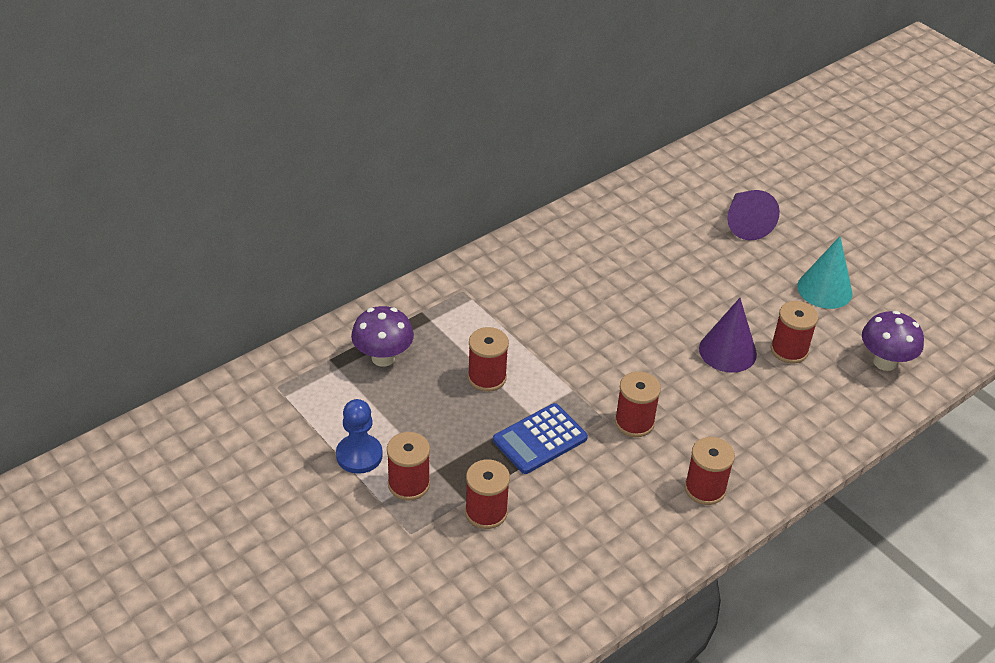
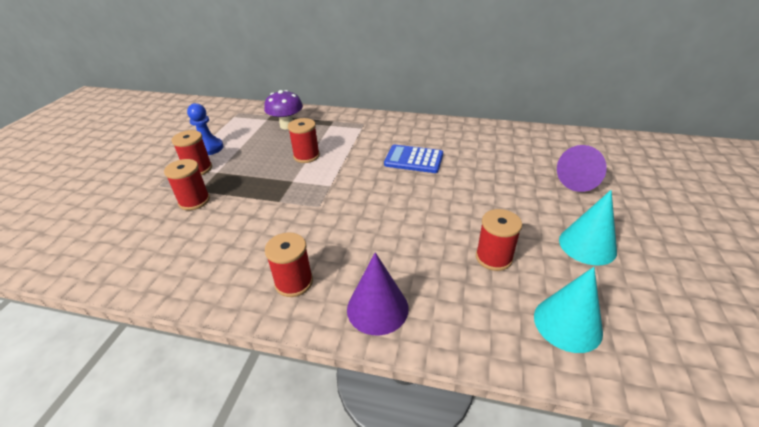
camera: 55 degrees right, 5 degrees down
blue calculator [493,403,588,474] -> blue calculator moved to [384,145,443,173]
red spool [615,371,661,437] -> none
purple cone [699,298,757,373] -> purple cone moved to [347,252,409,335]
purple mushroom [862,311,924,371] -> turquoise cone [534,267,603,353]

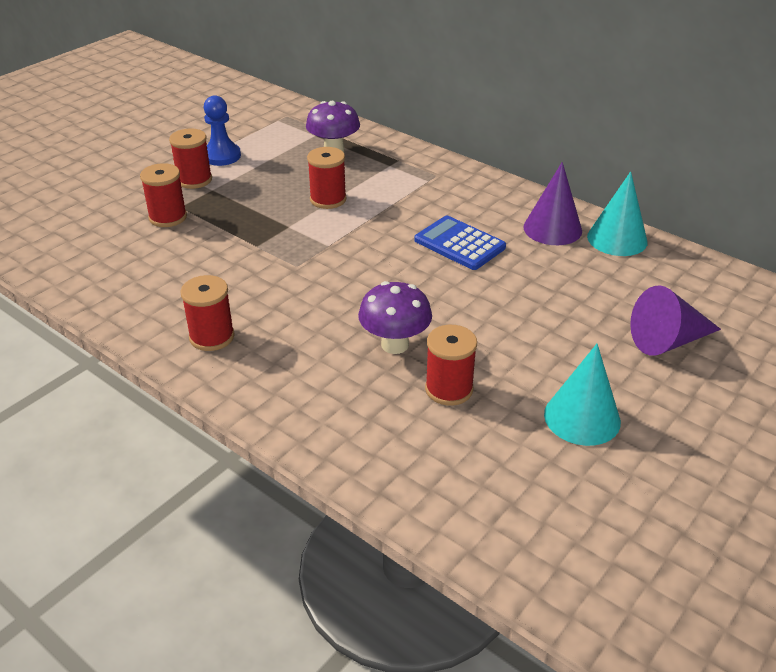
camera: 25 degrees right, 0 degrees up
purple cone [347,252,409,335] -> purple cone moved to [523,162,582,245]
turquoise cone [534,267,603,353] -> turquoise cone moved to [587,171,648,256]
none -> purple mushroom [358,281,432,354]

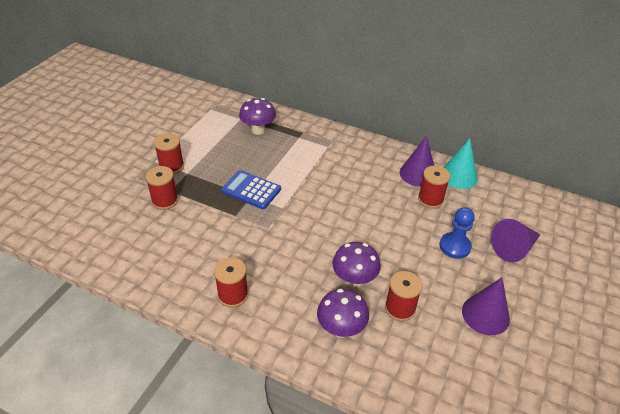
camera: 15 degrees left, 5 degrees up
blue pawn [204,95,241,166] -> blue pawn moved to [439,207,475,259]
red spool [307,147,347,209] -> red spool moved to [418,166,450,209]
blue calculator [414,216,506,270] -> blue calculator moved to [221,170,281,209]
turquoise cone [544,344,621,446] -> purple cone [462,278,510,335]
none -> purple mushroom [317,289,369,338]

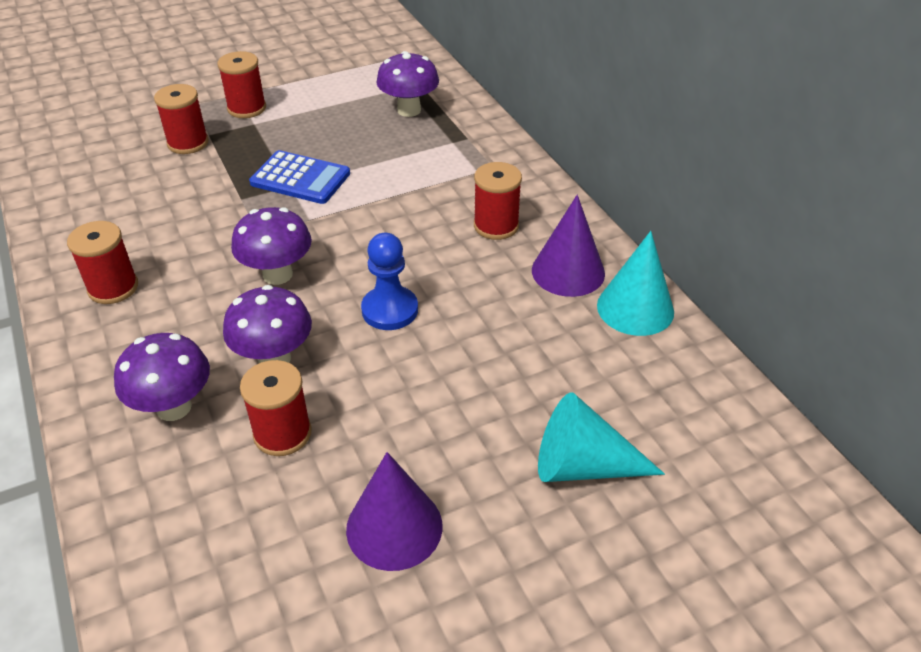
camera: 40 degrees right, 0 degrees up
blue calculator [221,170,281,209] -> blue calculator turned 135 degrees clockwise [249,150,350,204]
red spool [418,166,450,209] -> red spool moved to [474,162,522,240]
blue pawn [439,207,475,259] -> blue pawn moved to [361,233,418,330]
purple cone [491,219,540,262] -> turquoise cone [538,392,665,482]
none -> purple mushroom [231,207,312,285]

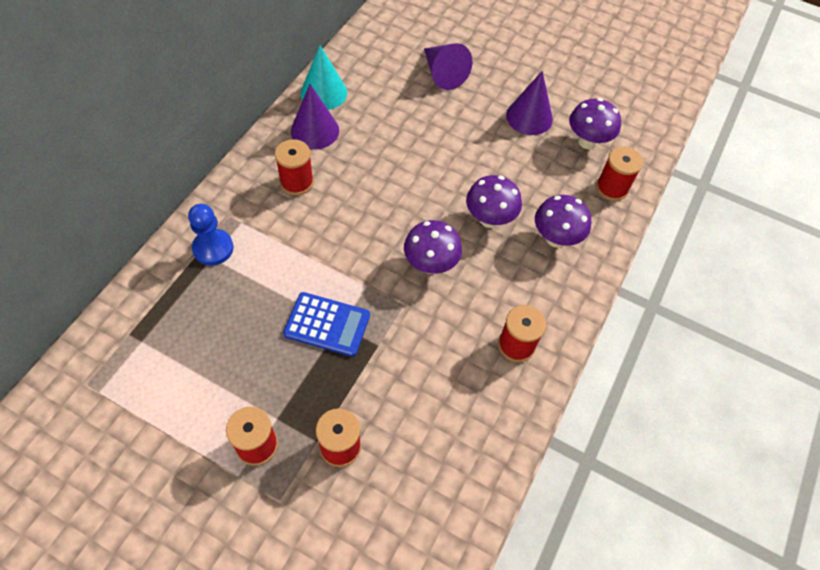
camera: 130 degrees left, 15 degrees up
red spool [240,360,312,456] -> red spool moved to [596,146,643,201]
blue calculator [249,150,350,204] -> blue calculator turned 120 degrees clockwise [283,292,370,357]
blue pawn [361,233,418,330] -> blue pawn moved to [188,204,234,266]
purple mushroom [376,51,439,117] -> purple mushroom moved to [569,98,621,149]
turquoise cone [538,392,665,482] -> purple cone [424,43,473,90]

